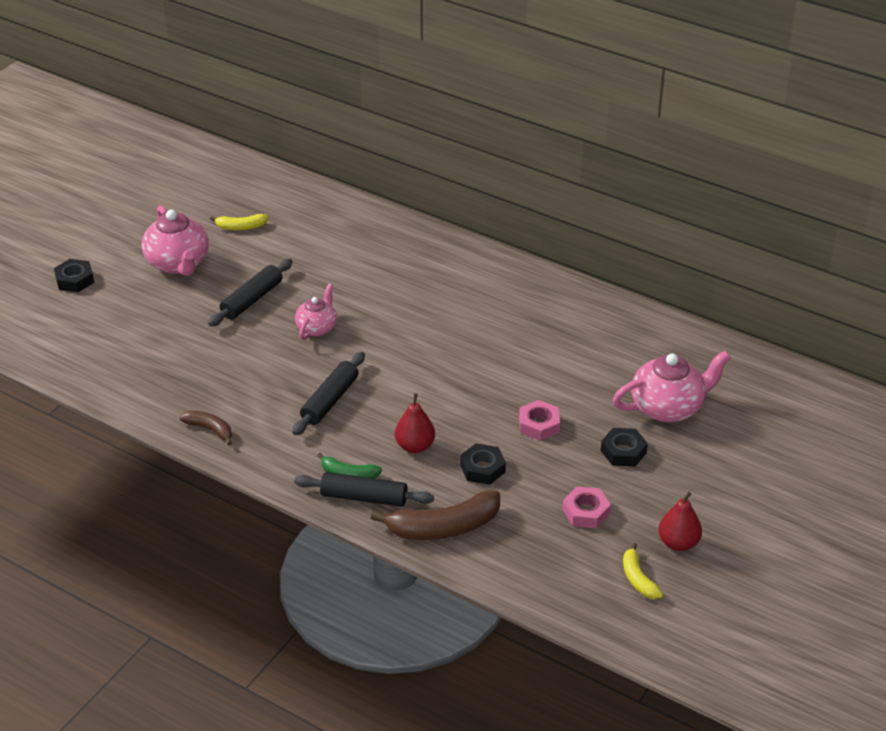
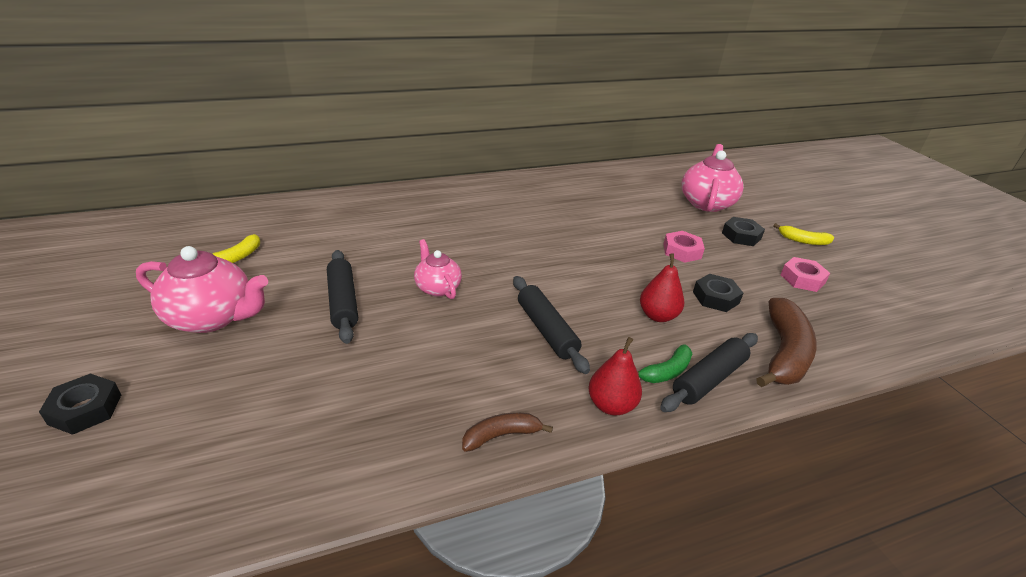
camera: 55 degrees left, 5 degrees down
yellow banana [623,543,663,599] -> yellow banana moved to [773,223,834,245]
red pear [658,492,702,551] -> red pear moved to [588,337,642,415]

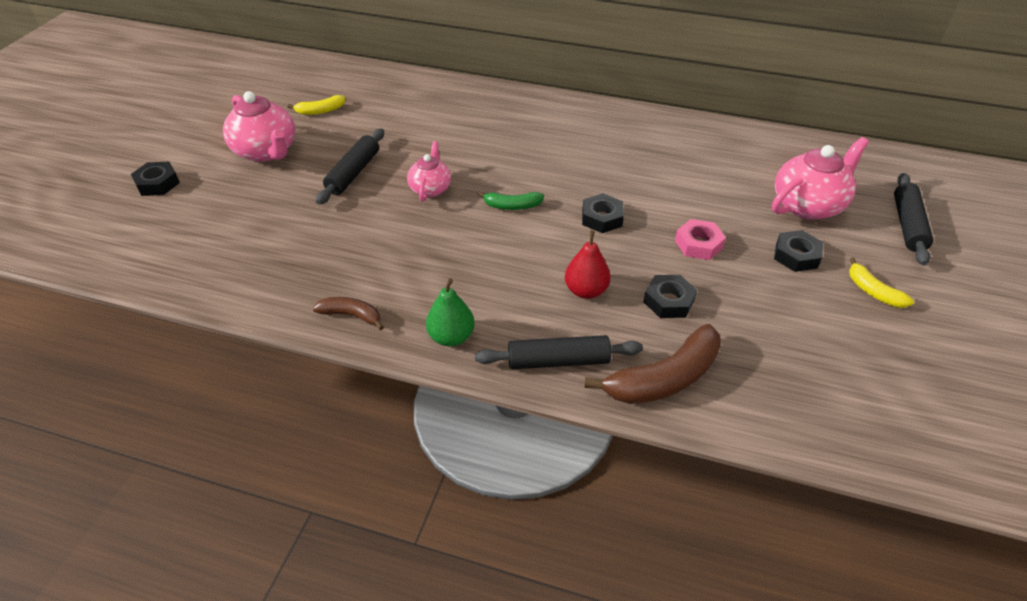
camera: 40 degrees right, 10 degrees up
black rolling pin [513,276,590,374] -> black rolling pin moved to [894,173,933,265]
red pear [588,337,642,415] -> green pear [426,278,475,346]
green banana [637,344,692,383] -> green banana moved to [478,191,544,210]
pink nut [780,257,830,292] -> none
none -> black nut [582,193,624,233]

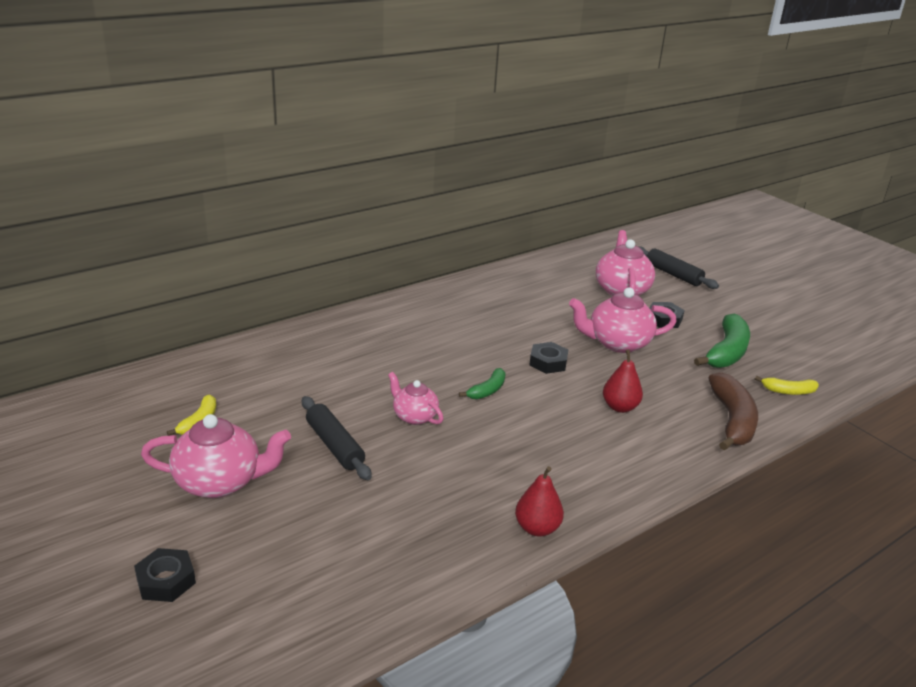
camera: 55 degrees left, 15 degrees down
brown banana [313,297,384,330] -> red pear [515,466,564,537]
green pear [426,278,475,346] -> none
black rolling pin [475,335,643,369] -> none
black nut [643,275,697,318] -> none
pink nut [675,219,726,260] -> pink teapot [569,287,677,353]
yellow banana [849,258,914,308] -> yellow banana moved to [755,376,819,395]
none -> green banana [694,314,750,368]

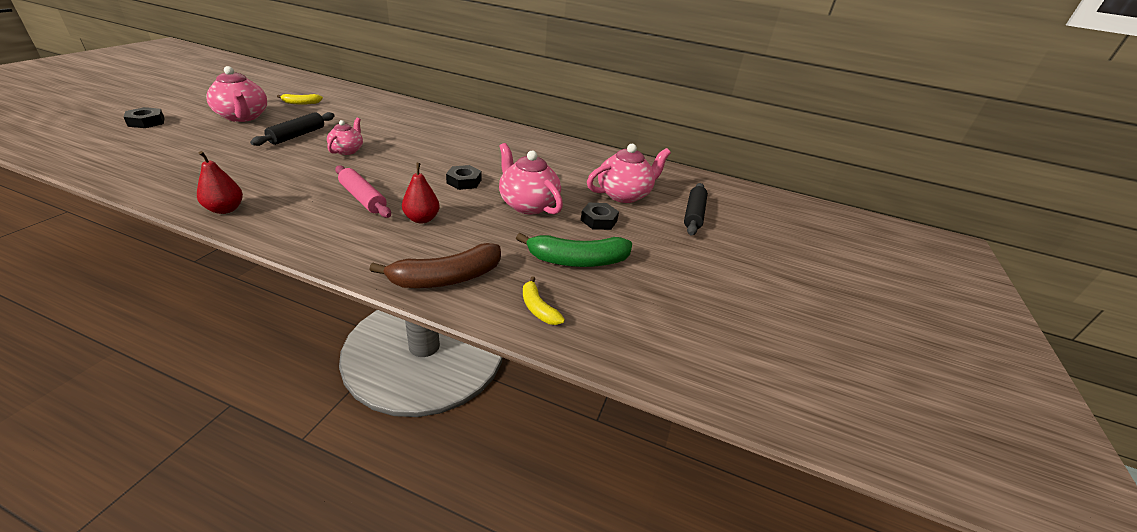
camera: 55 degrees right, 5 degrees up
green banana [459,368,506,399] -> none
none -> pink rolling pin [335,165,391,218]

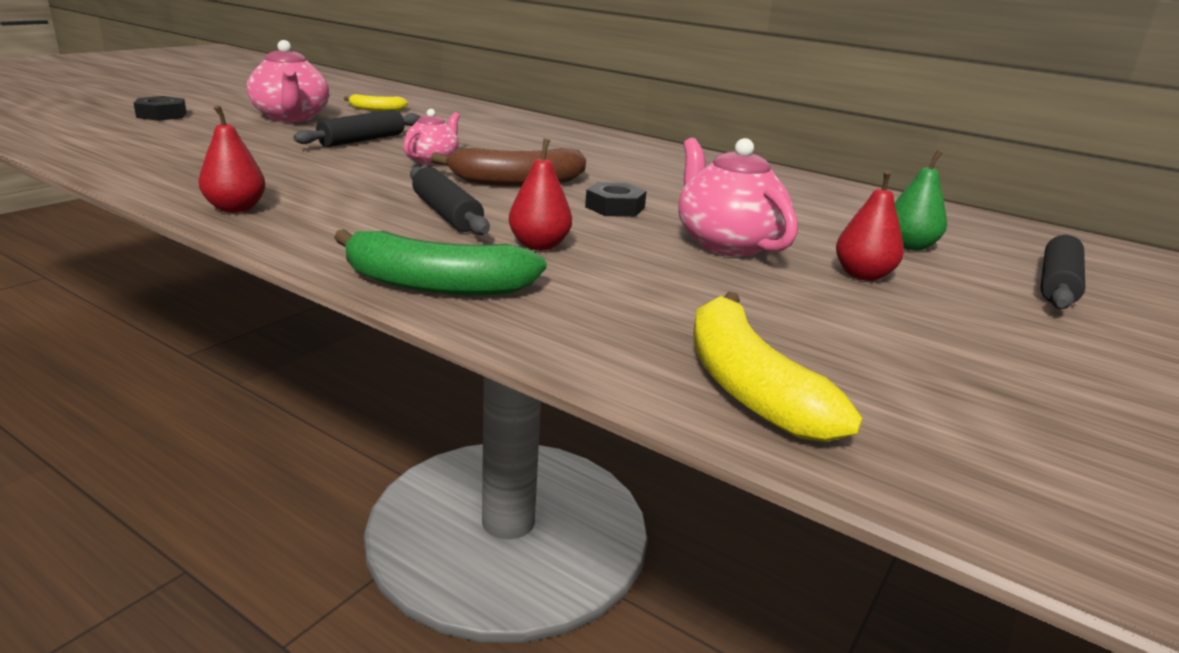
camera: 15 degrees right, 10 degrees down
pink rolling pin [335,165,391,218] -> black rolling pin [410,167,490,235]
brown banana [370,243,501,288] -> brown banana moved to [431,148,586,186]
green banana [516,233,632,267] -> green banana moved to [334,229,547,296]
yellow banana [523,276,565,325] -> yellow banana [693,292,863,442], size x1.86
black nut [581,203,619,230] -> red pear [836,170,904,281]
pink teapot [587,144,671,203] -> green pear [895,150,947,251]

